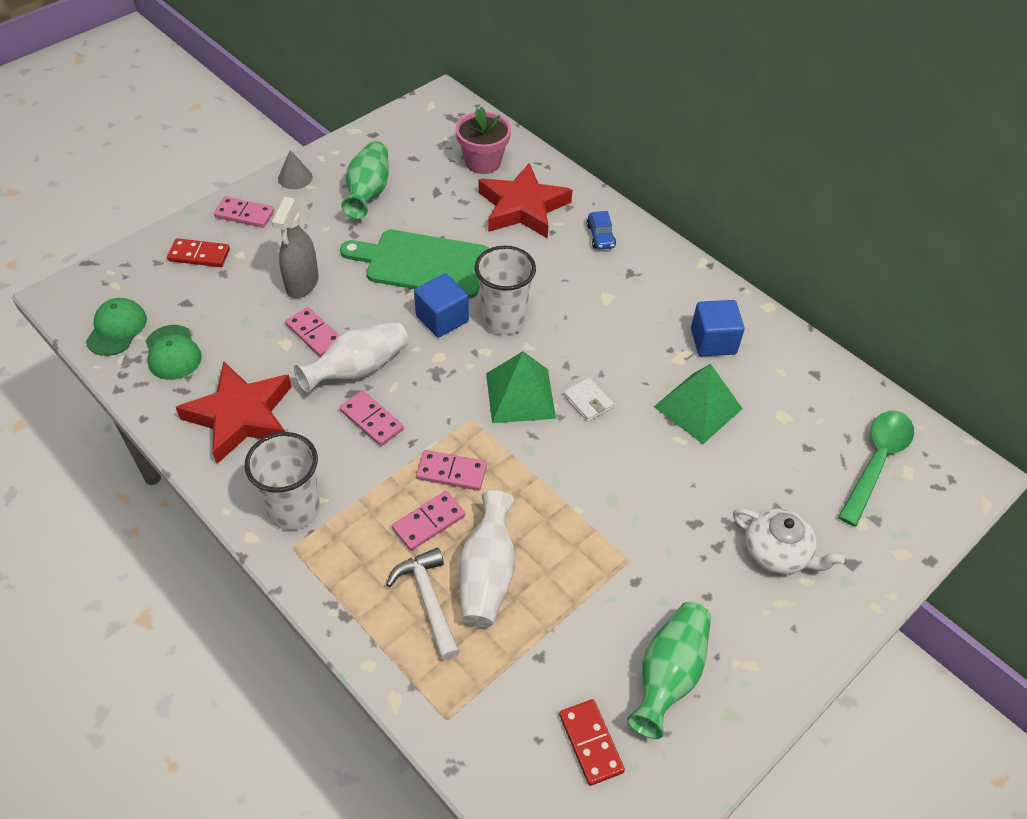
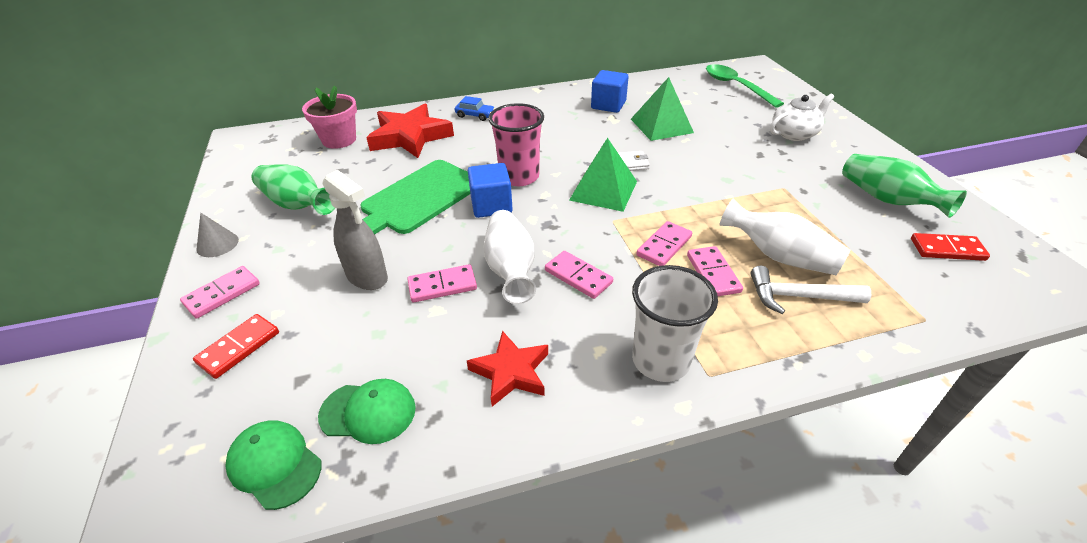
camera: 60 degrees left, 10 degrees down
red star [176,361,292,464] -> red star [467,331,548,407], size x0.61
pink domino [340,390,404,446] -> pink domino turned 60 degrees clockwise [545,251,613,299]
white cup [475,246,536,335] -> pink cup [488,103,544,186]

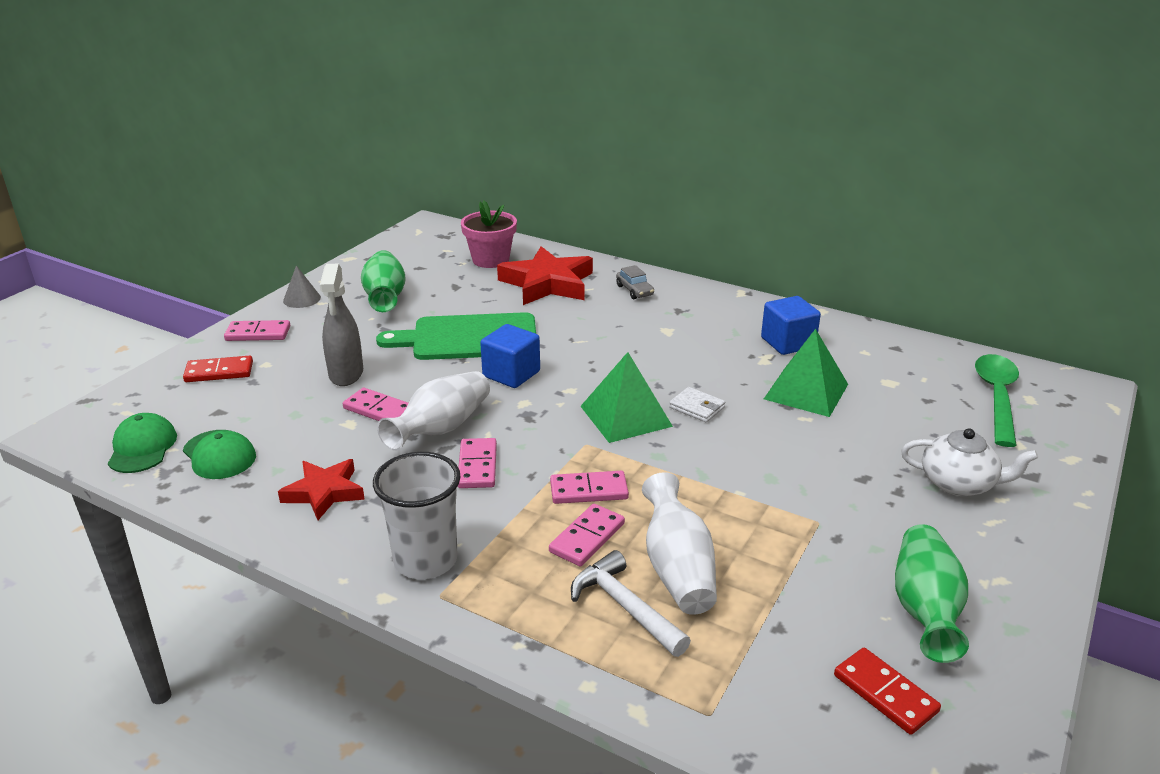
camera: 45 degrees right, 10 degrees down
blue car [455,96,495,121] -> grey car [616,265,654,299]
pink cup [488,103,544,186] -> none

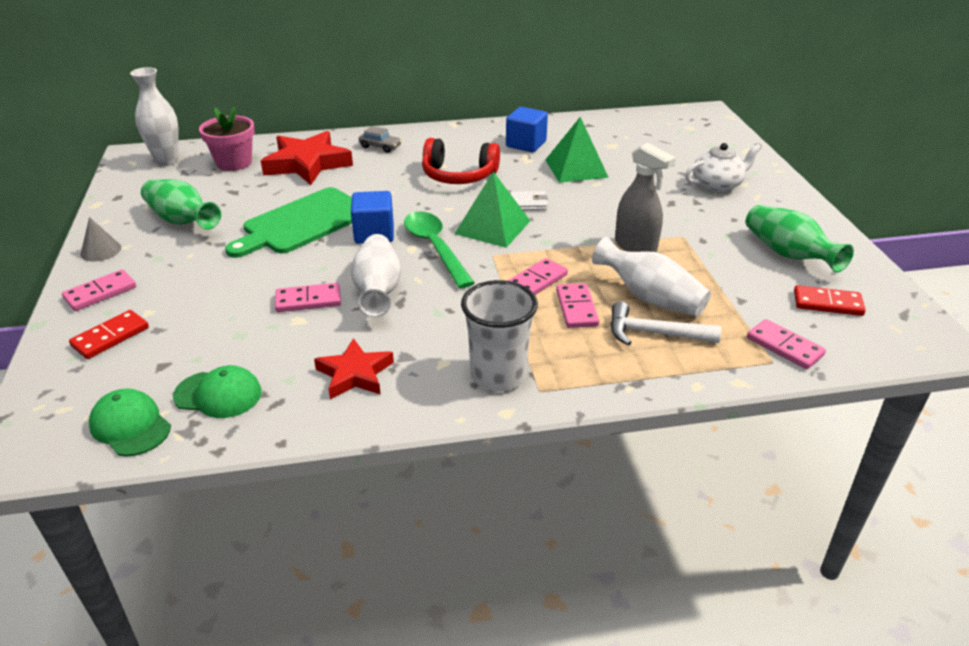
camera: 40 degrees left, 5 degrees up
grey spray bottle [320,264,363,386] -> grey spray bottle moved to [615,143,676,252]
pink domino [458,438,497,488] -> pink domino moved to [747,319,826,369]
green spoon [975,354,1019,447] -> green spoon moved to [404,211,474,288]
none -> white vase [130,67,179,166]
none -> red headphones [422,138,500,184]

